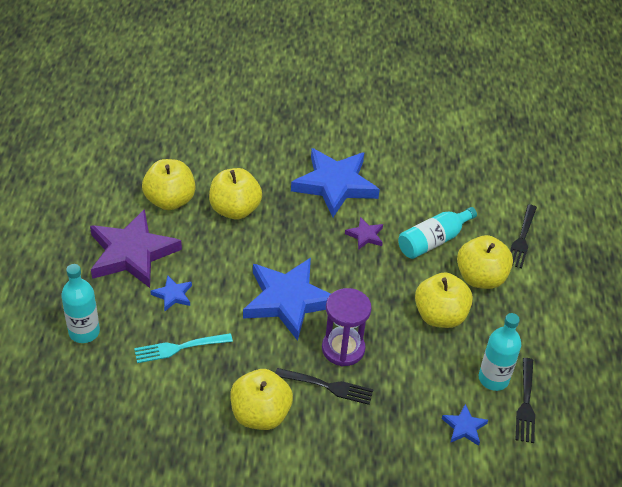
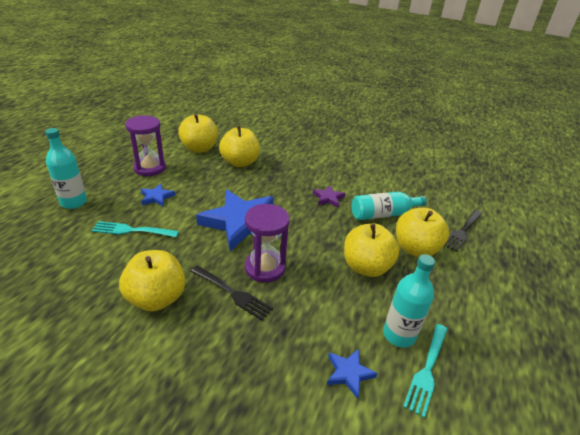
camera: 20 degrees right, 10 degrees down
purple star [90,209,182,288] -> purple hourglass [125,115,166,176]
blue star [291,148,380,217] -> none
black fork [515,358,535,443] -> turquoise fork [403,324,448,418]

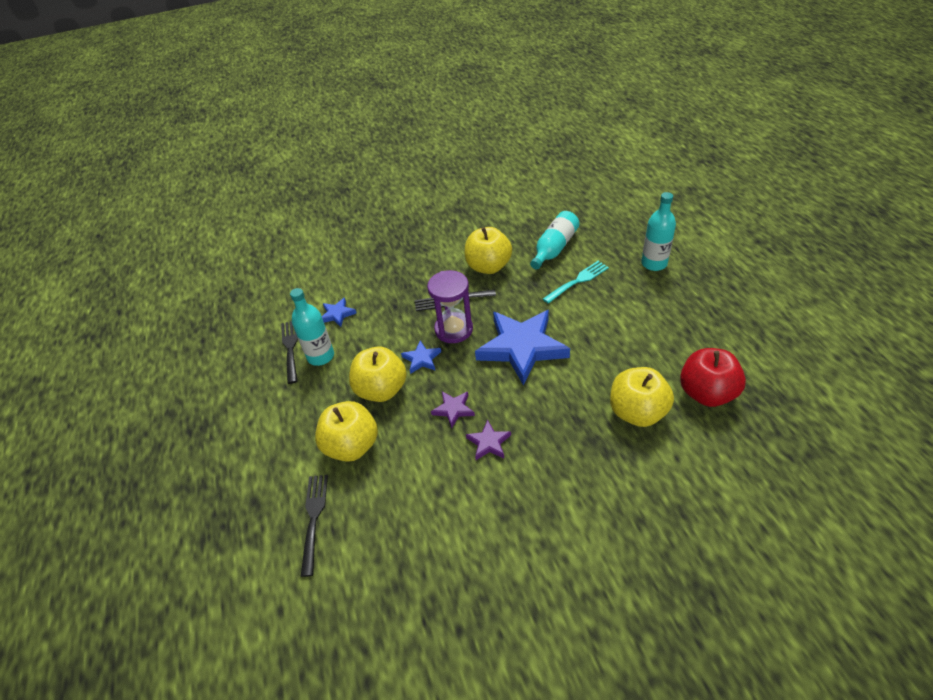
camera: 145 degrees right, 10 degrees up
purple hourglass [125,115,166,176] -> none
blue star [141,183,175,207] -> blue star moved to [401,341,441,374]
yellow apple [178,114,218,153] -> red apple [680,348,746,407]
turquoise bottle [351,192,427,220] -> turquoise bottle moved to [530,211,579,270]
turquoise fork [403,324,448,418] -> black fork [281,321,298,384]
none -> purple star [431,392,475,428]

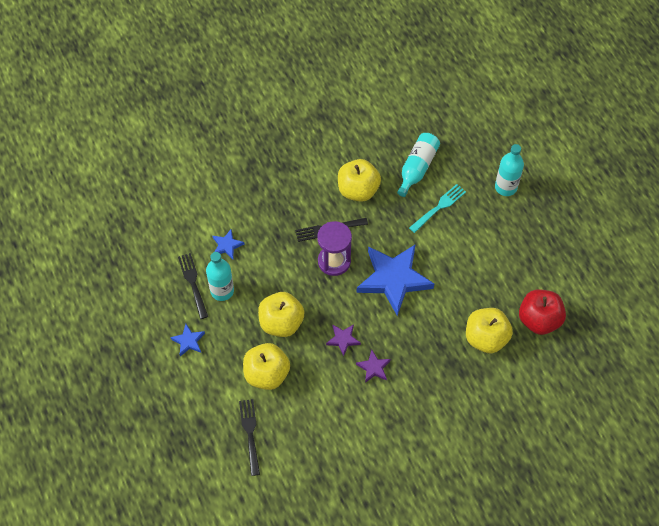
camera: 10 degrees left, 15 degrees up
blue star [401,341,441,374] -> blue star moved to [170,324,205,356]

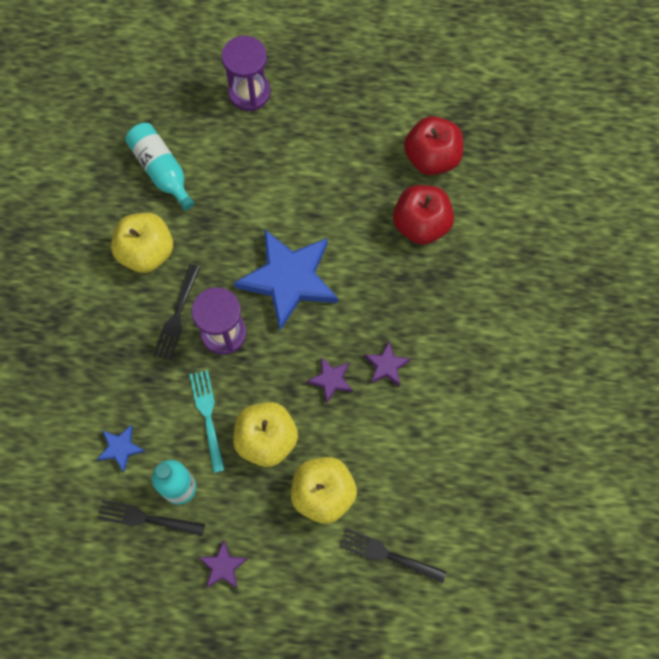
camera: 60 degrees left, 10 degrees up
blue star [170,324,205,356] -> purple star [198,540,248,588]
turquoise fork [409,184,466,233] -> turquoise fork moved to [190,370,225,473]
yellow apple [466,308,513,353] -> red apple [393,185,454,245]
turquoise bottle [495,144,524,196] -> purple hourglass [222,36,271,111]

